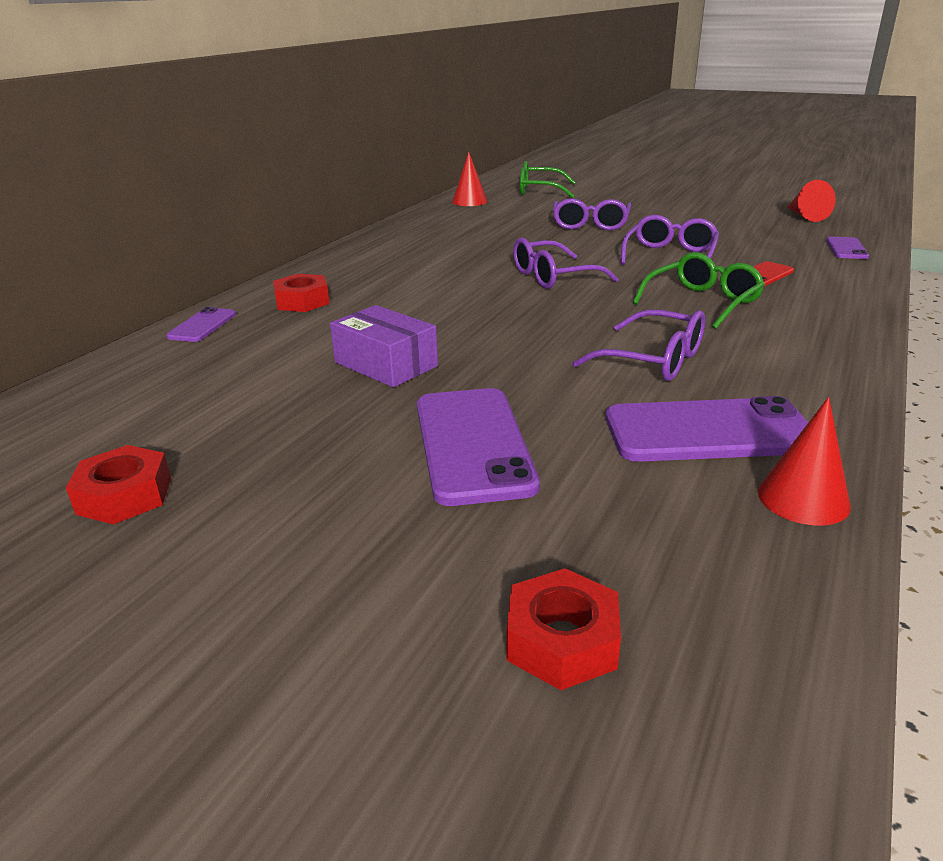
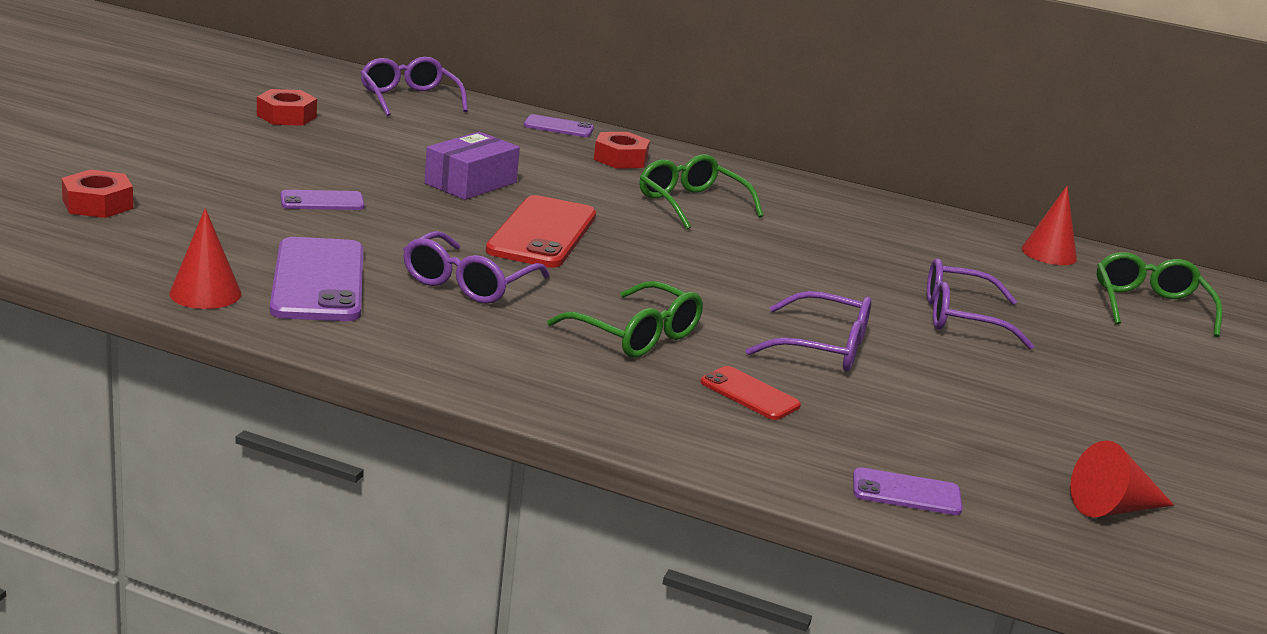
camera: 80 degrees right, 5 degrees down
purple phone [417,388,540,506] -> purple phone [280,190,365,210], size x0.52
purple glasses [513,238,619,289] -> purple glasses moved to [360,57,468,116]
none -> red phone [486,195,596,268]
none -> green glasses [640,154,763,229]

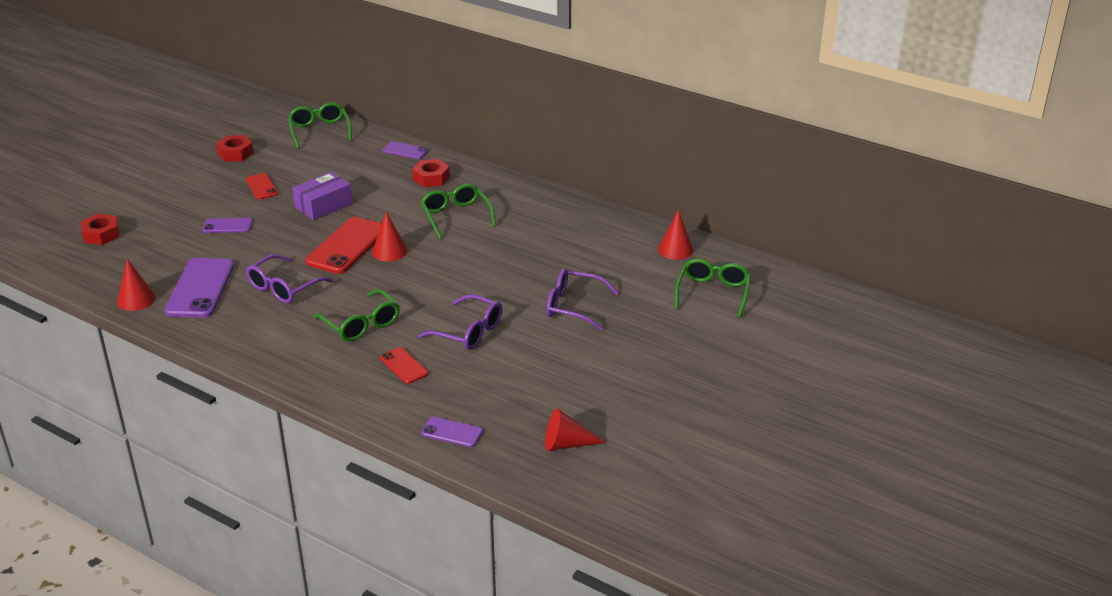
camera: 15 degrees right, 10 degrees up
purple glasses [360,57,468,116] -> green glasses [288,102,352,149]
none -> red phone [246,173,278,200]
none -> red cone [372,211,407,262]

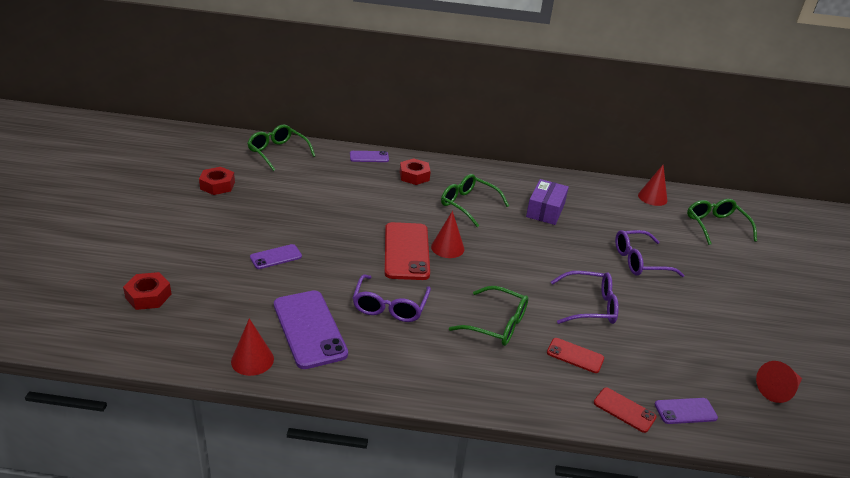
camera: 30 degrees left, 0 degrees up
red phone [246,173,278,200] -> red phone moved to [594,387,657,433]
purple box [292,172,352,220] -> purple box moved to [526,179,569,225]

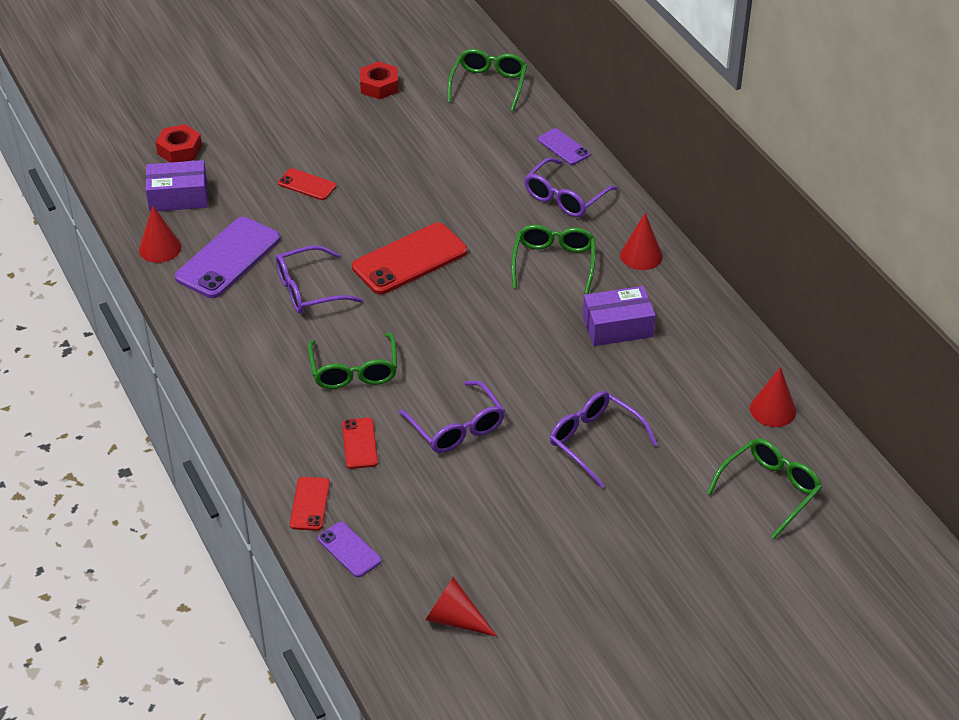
camera: 60 degrees right, 10 degrees up
purple phone [250,244,302,269] -> red phone [278,168,336,200]
red nut [400,158,431,185] -> purple glasses [524,157,618,217]
red cone [431,211,464,258] -> red cone moved to [620,213,663,270]
none -> purple box [146,160,208,212]

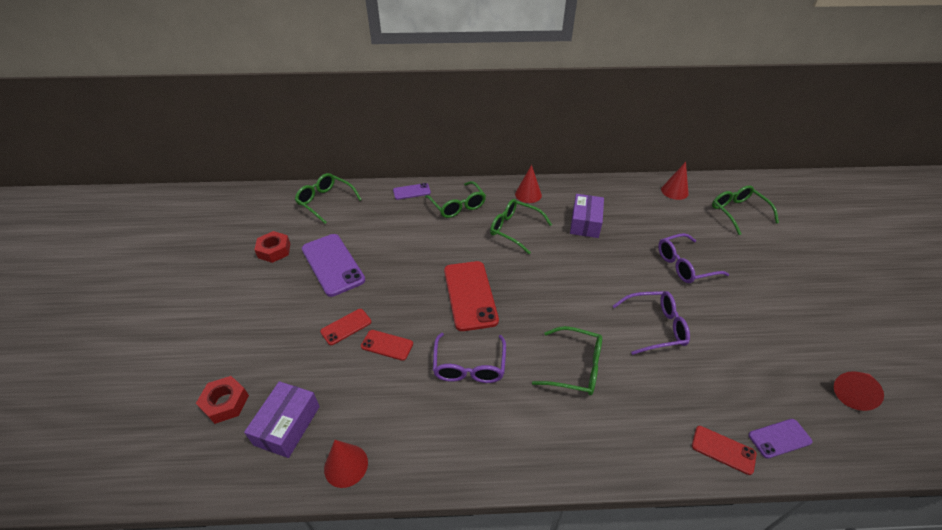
camera: 65 degrees left, 0 degrees up
purple phone [175,217,280,298] -> purple phone moved to [302,234,365,297]
red phone [342,417,378,469] -> red phone moved to [361,330,413,361]
purple glasses [524,157,618,217] -> green glasses [425,181,486,218]

